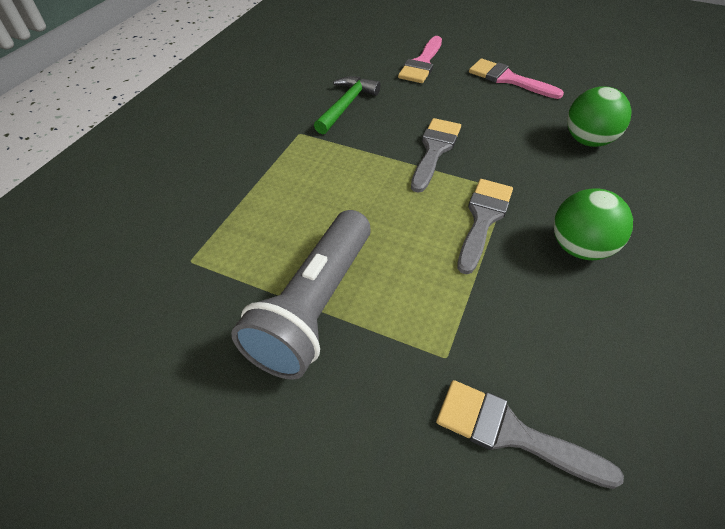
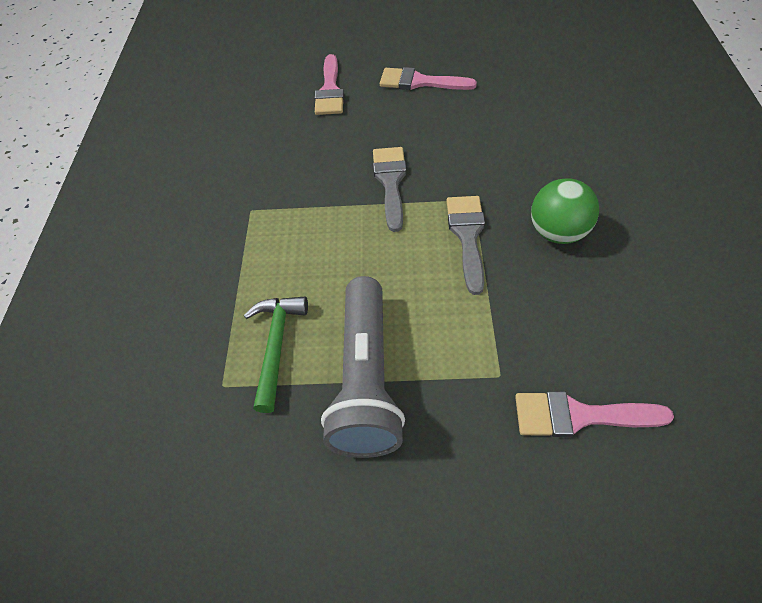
camera: 20 degrees left, 5 degrees up
green hammer [314,76,381,134] -> green hammer moved to [244,297,308,413]
grey brush [436,380,624,489] -> pink brush [515,391,674,437]
green ball [567,86,632,147] -> none

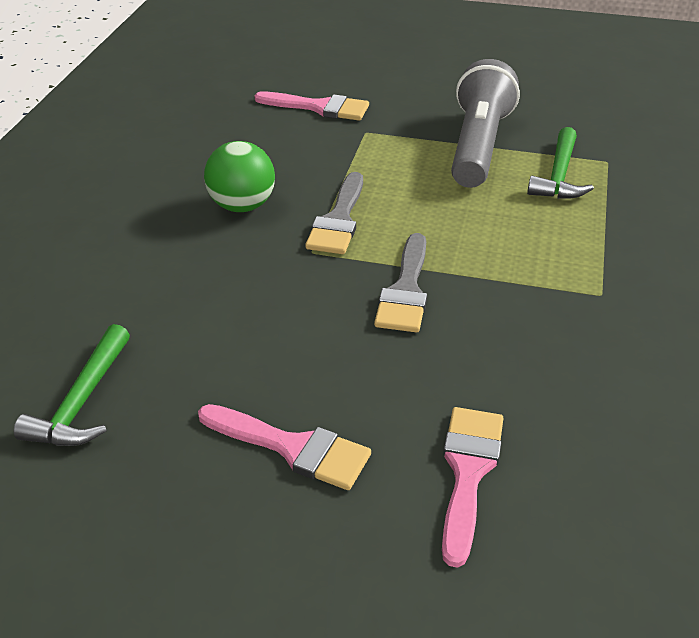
camera: 170 degrees left, 15 degrees down
none -> green hammer [14,324,130,446]

